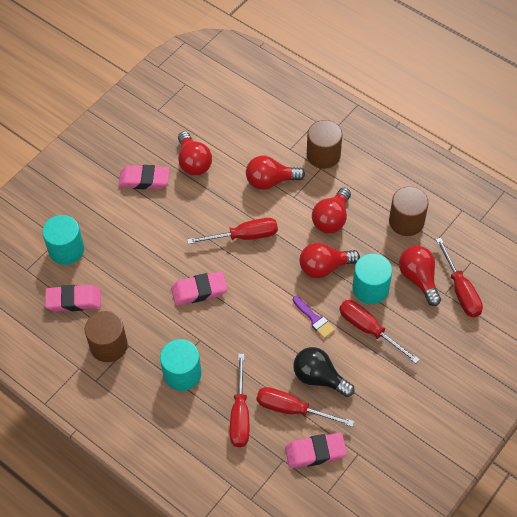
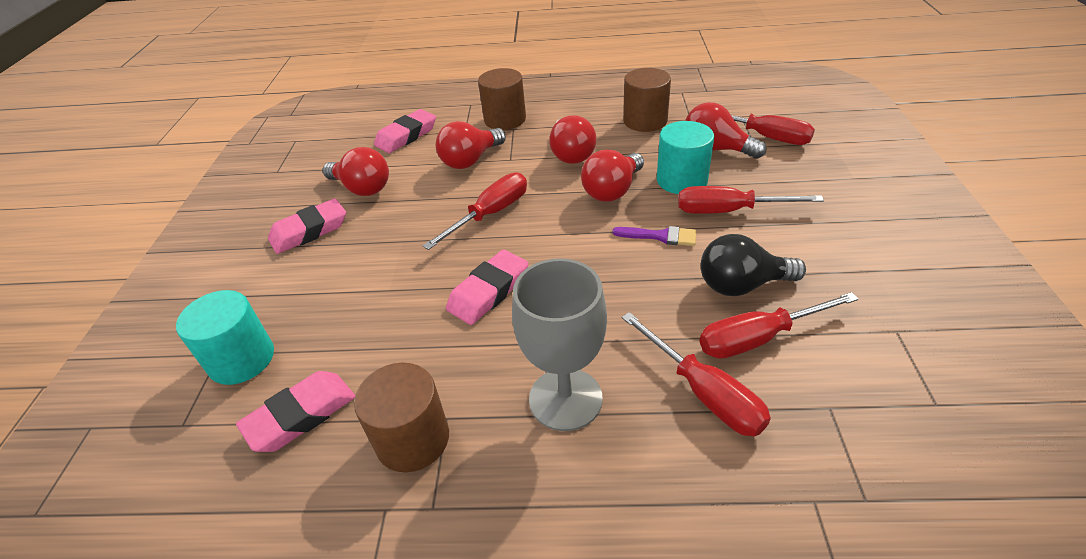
camera: 35 degrees left, 15 degrees down
turquoise cylinder [160,339,201,391] -> grey goblet [512,258,607,431]
pink eraser [285,433,347,469] -> pink eraser moved to [374,109,436,153]

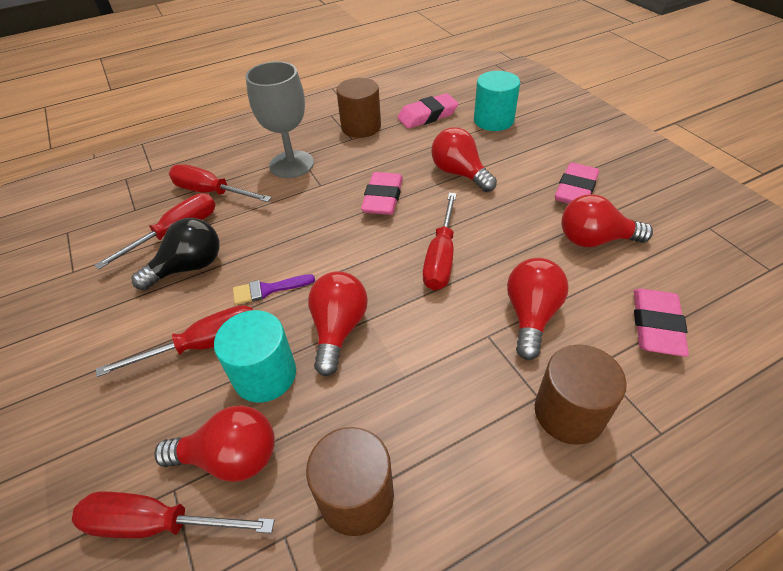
camera: 150 degrees right, 5 degrees up
pink eraser [236,371,355,452] -> pink eraser turned 45 degrees clockwise [397,93,459,129]
red light bulb [549,115,597,164] -> red light bulb moved to [431,127,497,192]

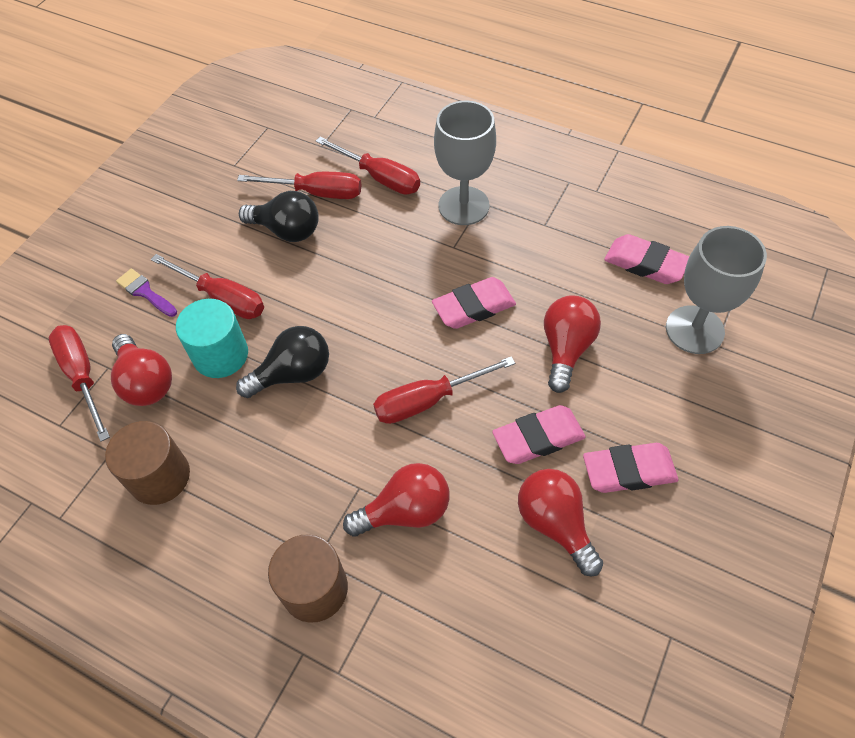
camera: 55 degrees right, 10 degrees up
red screwdriver [169,164,272,202] -> red screwdriver turned 135 degrees clockwise [316,137,420,195]
purple brush [233,274,315,305] -> purple brush moved to [116,269,177,317]
red light bulb [308,271,368,376] -> black light bulb [236,326,329,398]
brown cylinder [336,78,381,138] -> none
turquoise cylinder [474,71,520,131] -> grey goblet [666,226,767,354]
pink eraser [634,289,689,357] -> pink eraser moved to [492,405,586,464]

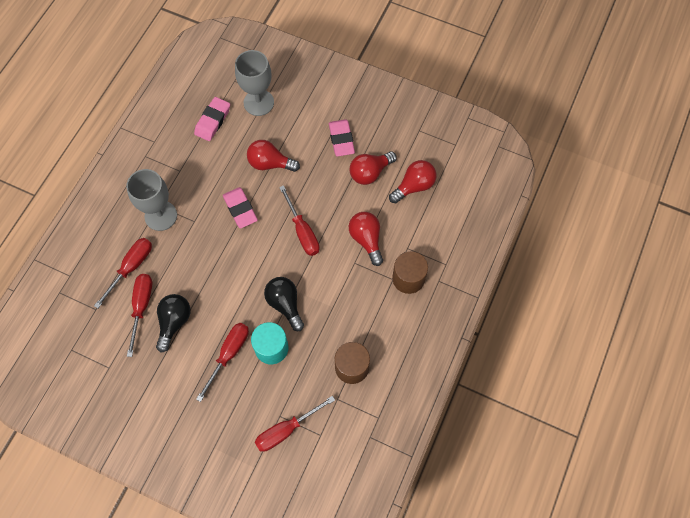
camera: 95 degrees left, 10 degrees up
red light bulb [111,334,172,406] -> red light bulb moved to [389,160,436,203]
purple brush [116,269,177,317] -> none
pink eraser [492,405,586,464] -> none

